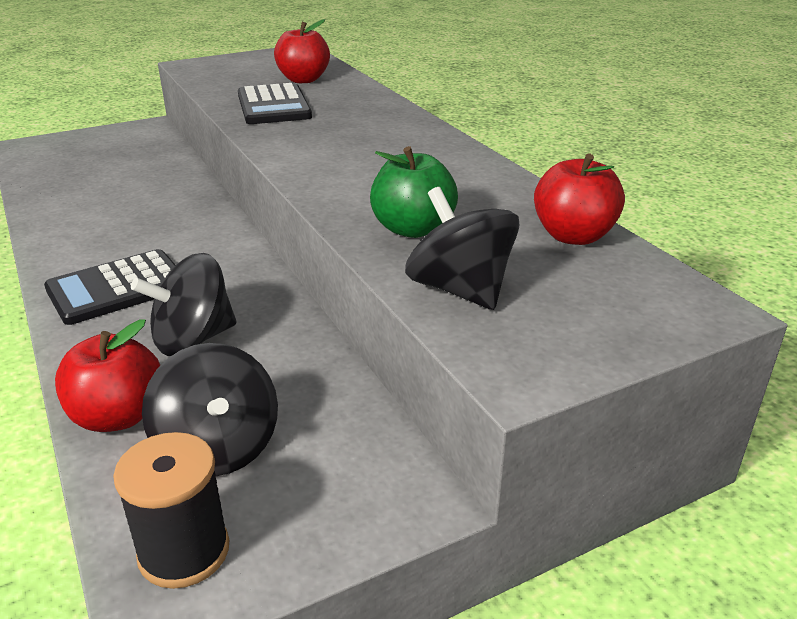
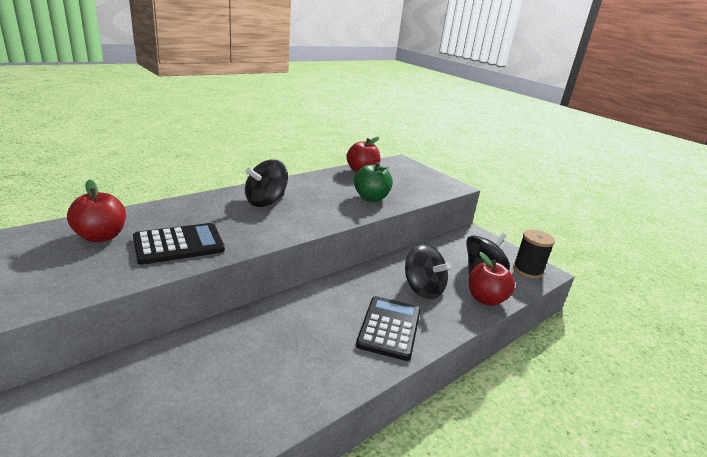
camera: 105 degrees left, 5 degrees down
black calculator [44,249,175,325] -> black calculator turned 120 degrees counterclockwise [356,296,421,361]
black spinning top [405,187,519,310] -> black spinning top moved to [245,160,288,207]

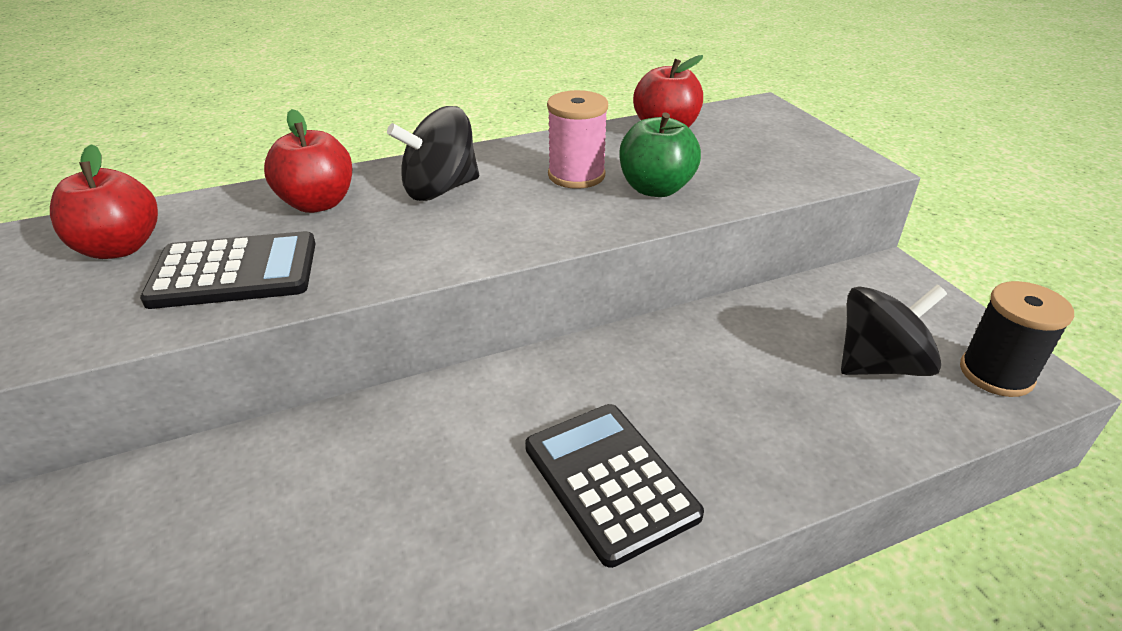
camera: 20 degrees right, 10 degrees up
black calculator [356,296,421,361] -> black calculator turned 60 degrees counterclockwise [525,404,704,568]
black spinning top [405,244,451,299] -> none
red apple [469,251,515,306] -> red apple moved to [264,109,353,213]
none -> pink spool [547,90,608,189]

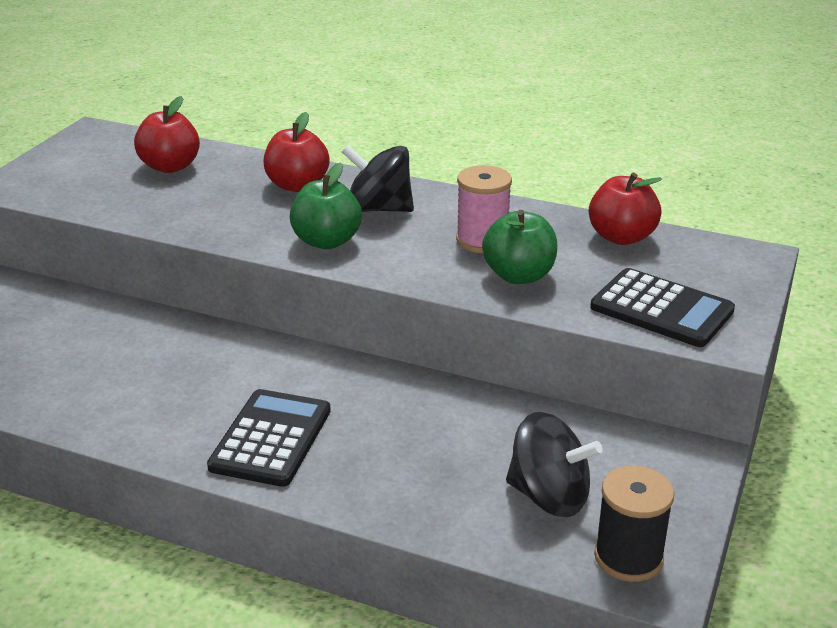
camera: 45 degrees right, 5 degrees down
black calculator [140,231,316,309] -> black calculator moved to [590,268,735,347]
none -> green apple [290,162,362,249]

